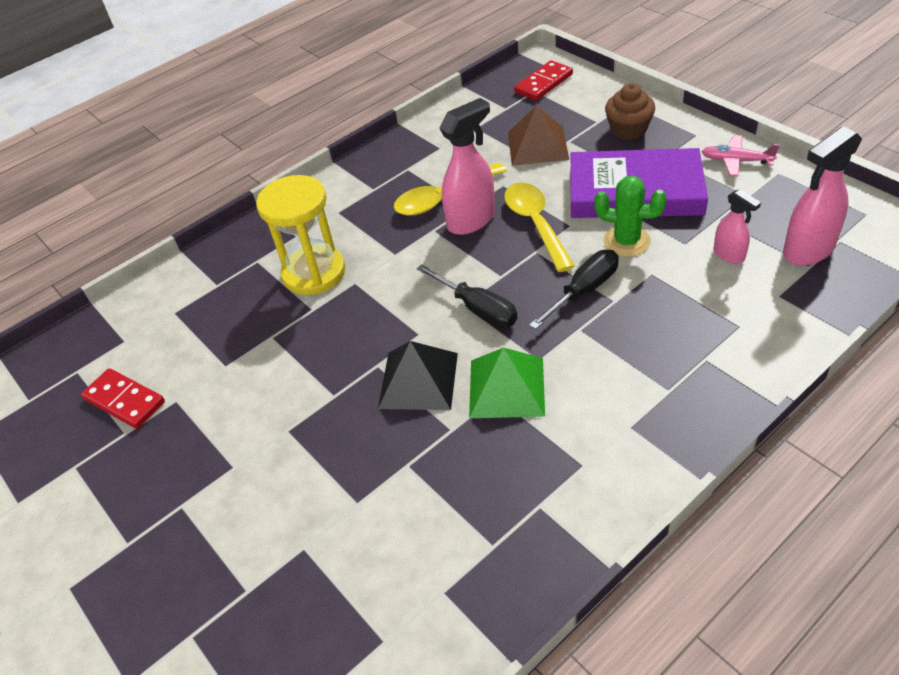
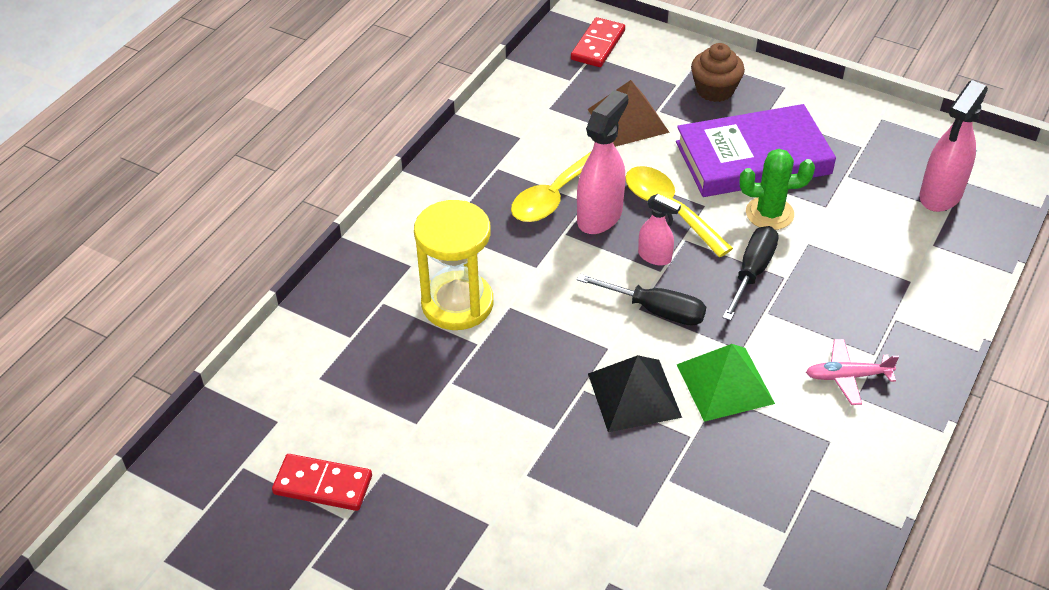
camera: 25 degrees left, 0 degrees up
pink plane [701,135,779,177] -> pink plane moved to [806,339,899,405]
pink spray bottle [714,189,761,264] -> pink spray bottle moved to [638,194,681,265]

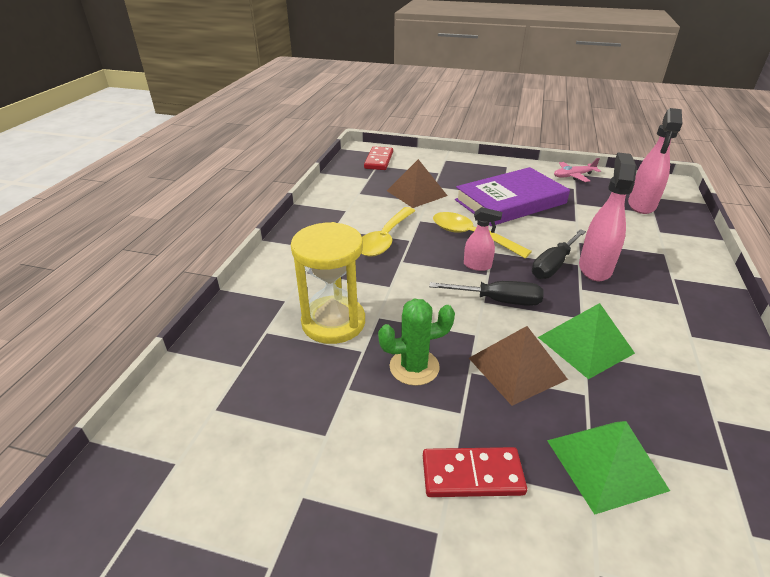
camera: 15 degrees left, 10 degrees down
red domino [272,454,372,511] -> red domino moved to [423,447,527,497]
pink spray bottle [577,90,628,234] -> pink spray bottle moved to [579,152,637,281]
black pyramid [588,355,682,432] -> brown pyramid [469,326,568,406]
brown cupcake [691,43,745,102] -> none
black screwdriver [723,226,779,321] -> black screwdriver turned 150 degrees counterclockwise [532,229,586,279]
green cactus [740,149,815,230] -> green cactus moved to [378,299,455,386]
pink plane [806,339,899,405] -> pink plane moved to [554,158,601,182]
none -> green pyramid [547,421,670,515]

